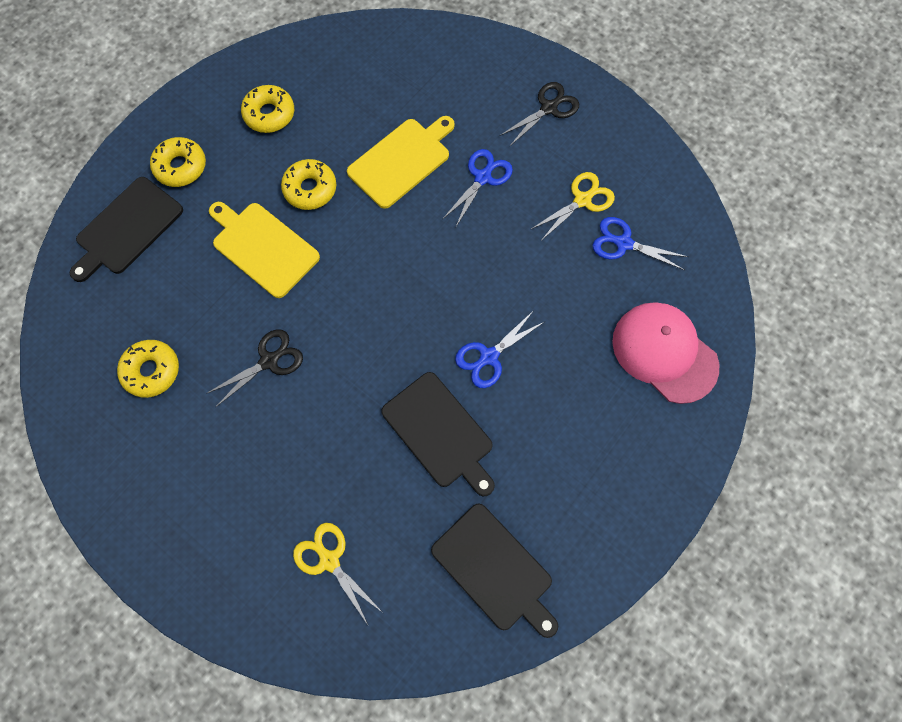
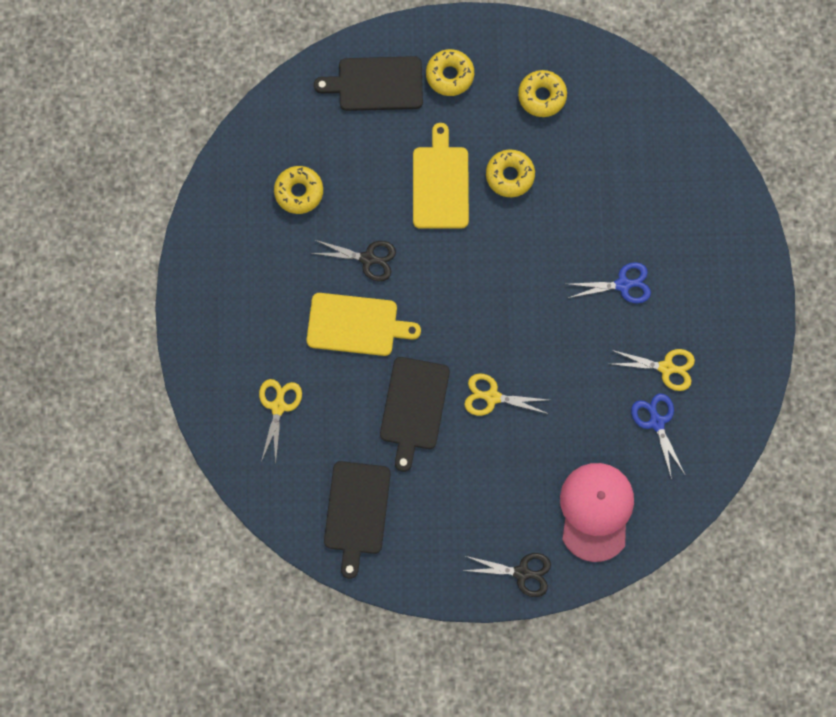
camera: 50 degrees right, 5 degrees up
yellow cutting board [347,116,455,209] -> yellow cutting board moved to [307,293,421,356]
blue scissors [455,310,544,388] -> yellow scissors [464,373,549,416]
black scissors [500,82,579,146] -> black scissors moved to [462,553,551,597]

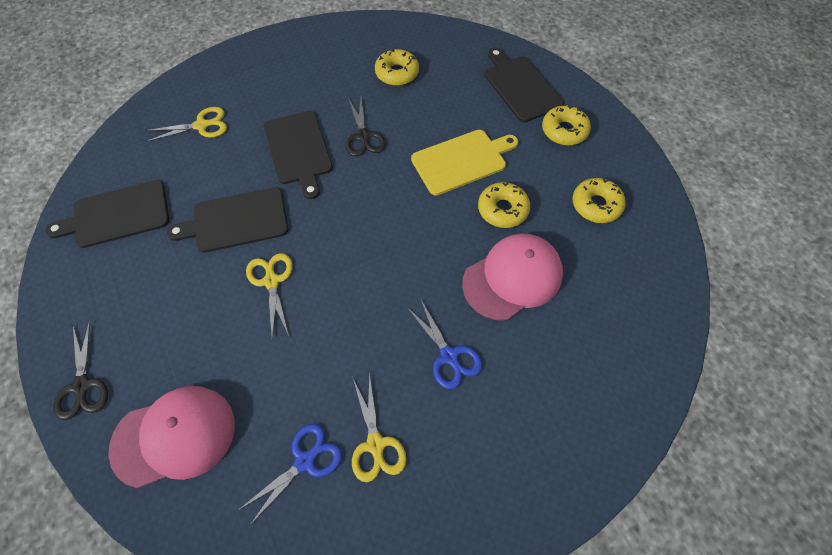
camera: 65 degrees right, 15 degrees down
yellow cutting board [307,293,421,356] -> black cutting board [264,111,333,199]
none -> pink cap [462,233,563,321]

